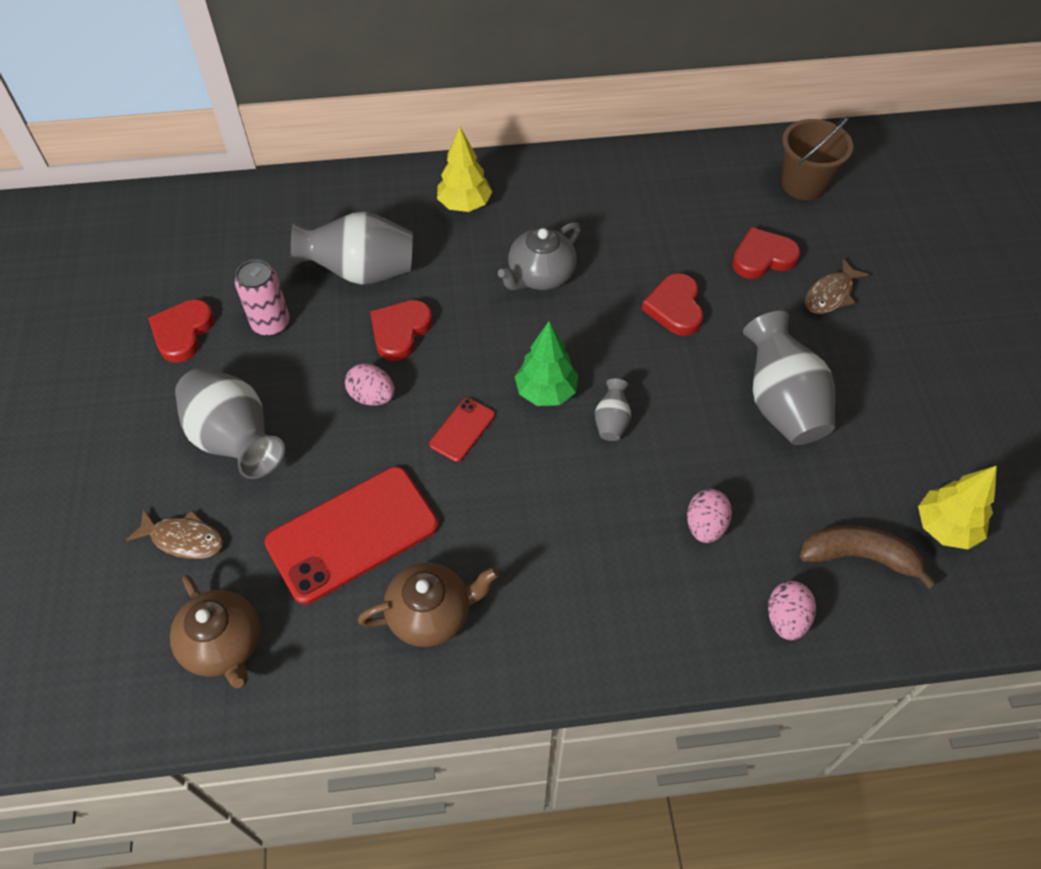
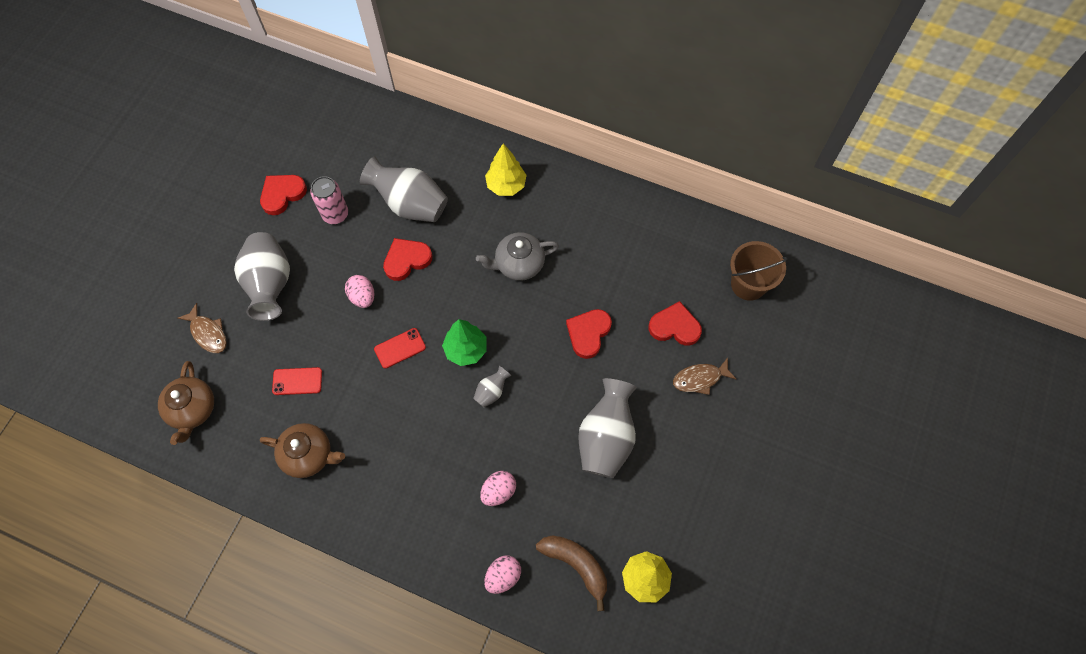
camera: 30 degrees right, 10 degrees up
red phone [264,467,438,604] -> red phone [272,367,322,395], size x0.46

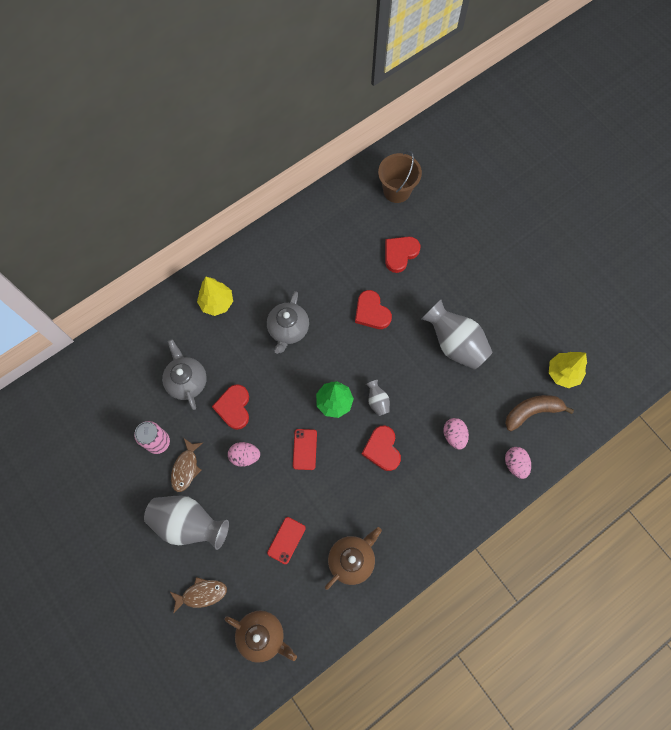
camera: 60 degrees left, 5 degrees up
red heart [260,175,307,215] -> red heart moved to [361,426,401,471]
grey vase [360,156,448,222] -> grey teapot [162,339,207,410]
brown fish [673,358,736,395] -> brown fish moved to [171,438,203,492]

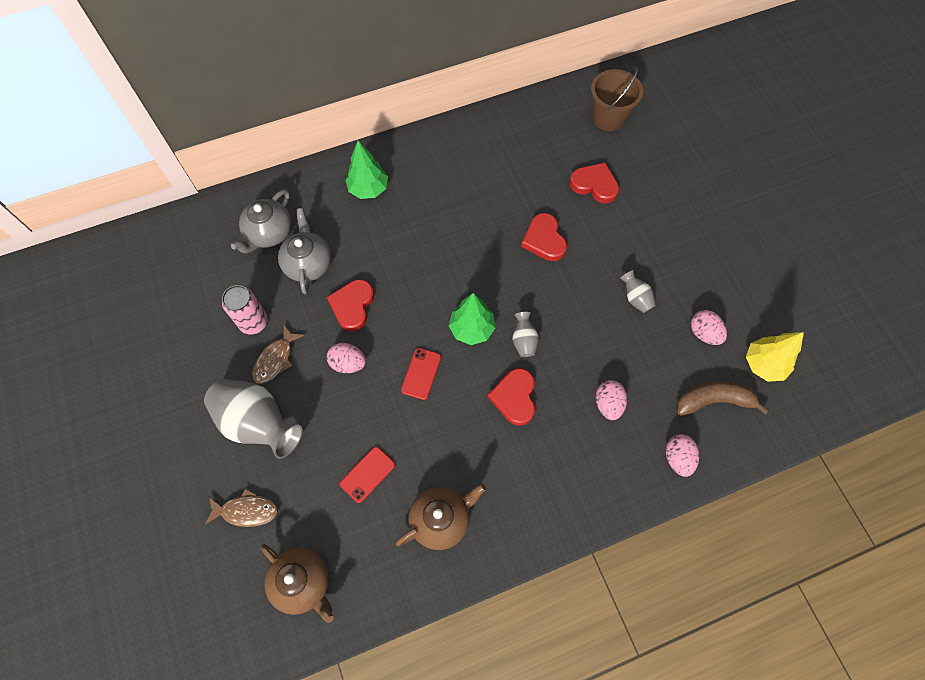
camera: 15 degrees right, 5 degrees down
yellow tree [197,277,233,316] -> green tree [346,141,388,199]
grey teapot [267,291,309,354] -> grey teapot moved to [231,189,292,254]
red heart [385,236,421,273] -> red heart turned 60 degrees clockwise [569,163,619,204]
grey vase [422,300,493,370] -> grey vase [620,270,656,313], size x0.46
none -> pink egg [691,310,727,345]

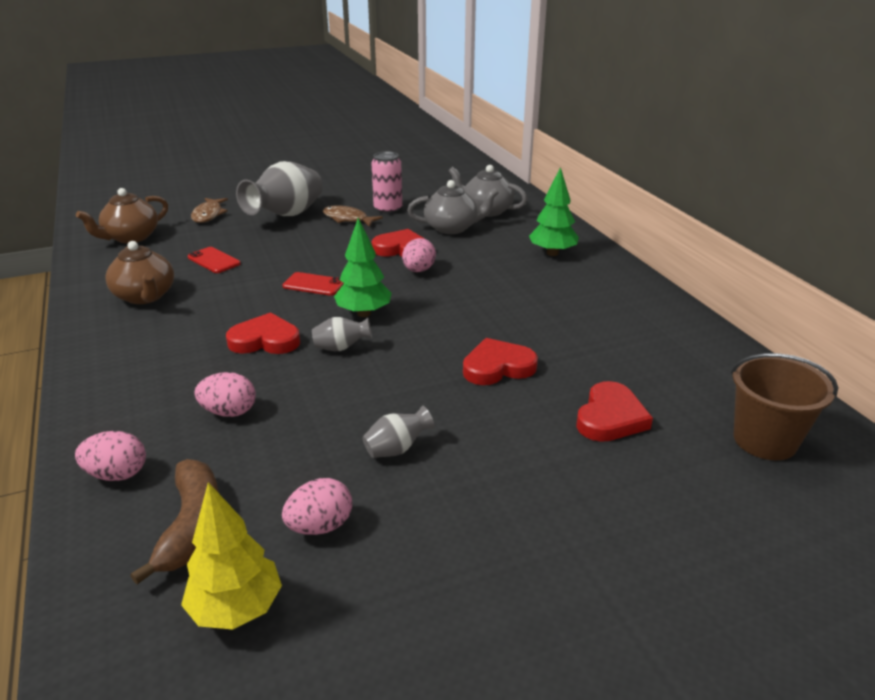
camera: 90 degrees right, 35 degrees down
pink egg [327,343,366,373] -> pink egg moved to [402,238,436,272]

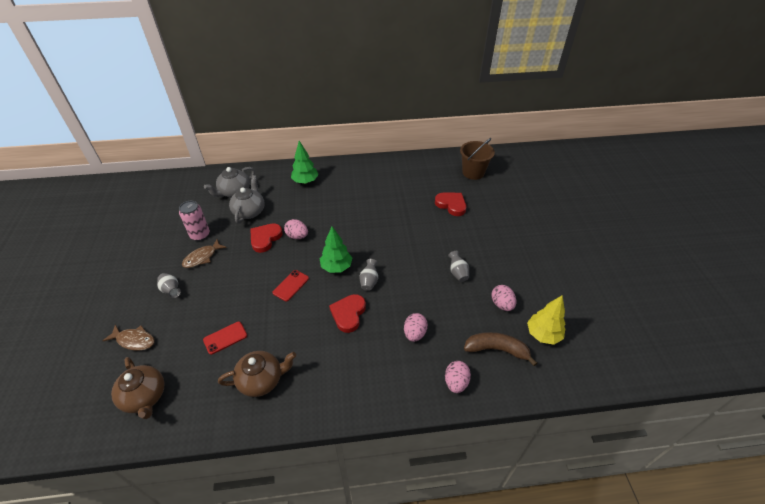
camera: 75 degrees left, 15 degrees up
grey vase [236,161,323,216] -> grey vase [157,273,181,298], size x0.46
red heart [463,338,538,385] -> none

